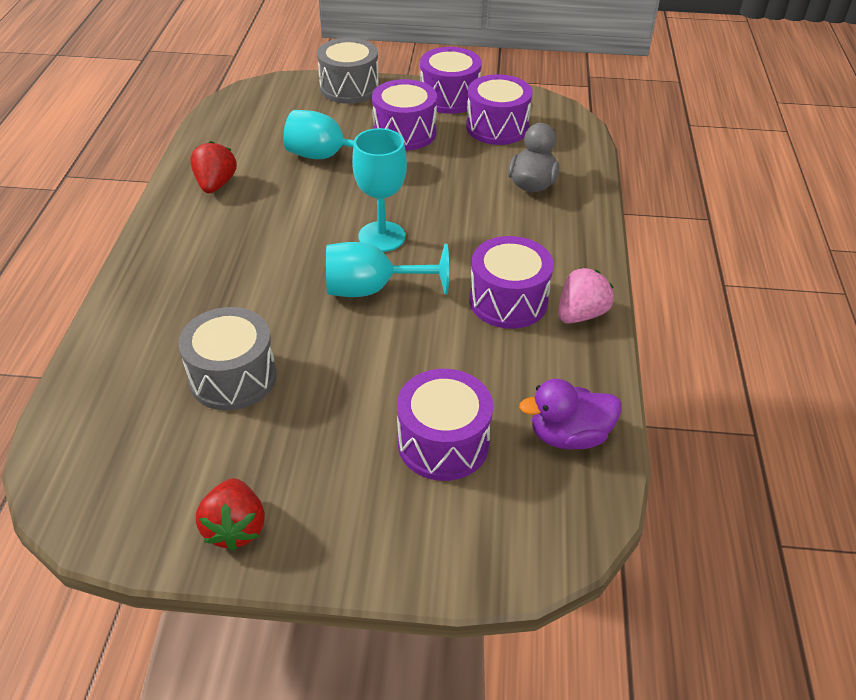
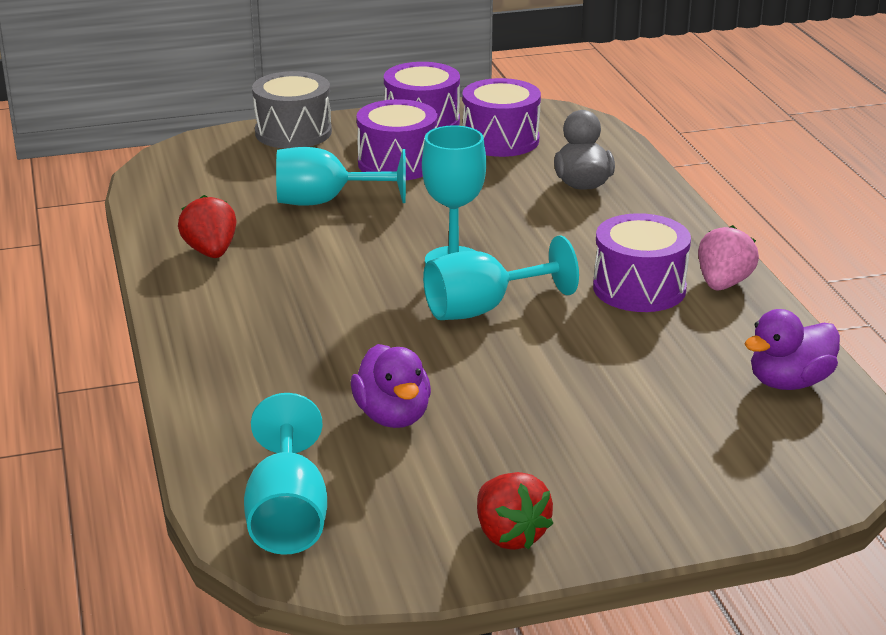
camera: 20 degrees left, 15 degrees down
grey drum [178,307,277,411] -> purple duck [351,344,431,428]
purple drum [397,369,493,481] -> none
none -> turquoise goblet [244,393,327,555]

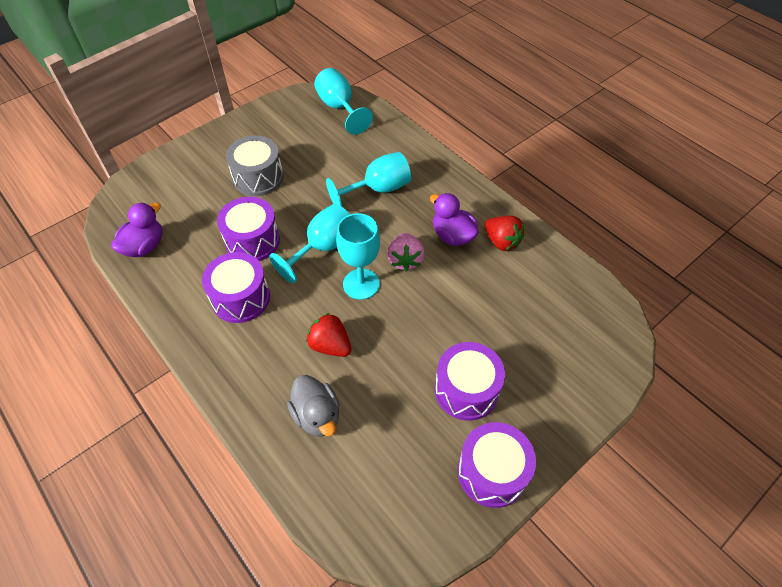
camera: 155 degrees right, 25 degrees up
grey drum [252,71,332,149] -> grey drum moved to [226,136,284,196]
turquoise goblet [276,147,406,206] -> turquoise goblet moved to [326,152,411,206]
purple duck [351,344,431,428] -> purple duck moved to [430,193,479,246]
purple drum [463,78,541,157] -> purple drum moved to [217,197,280,261]
red strawberry [477,472,553,550] -> red strawberry moved to [306,313,352,357]
pink strawberry [698,225,759,291] -> pink strawberry moved to [387,233,425,271]

